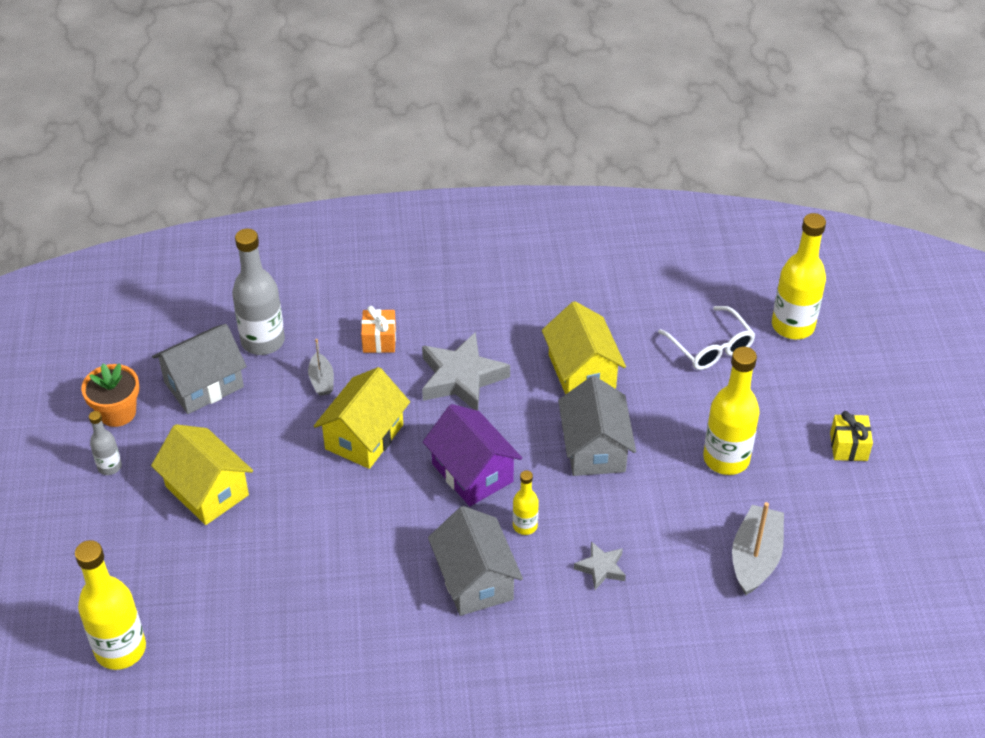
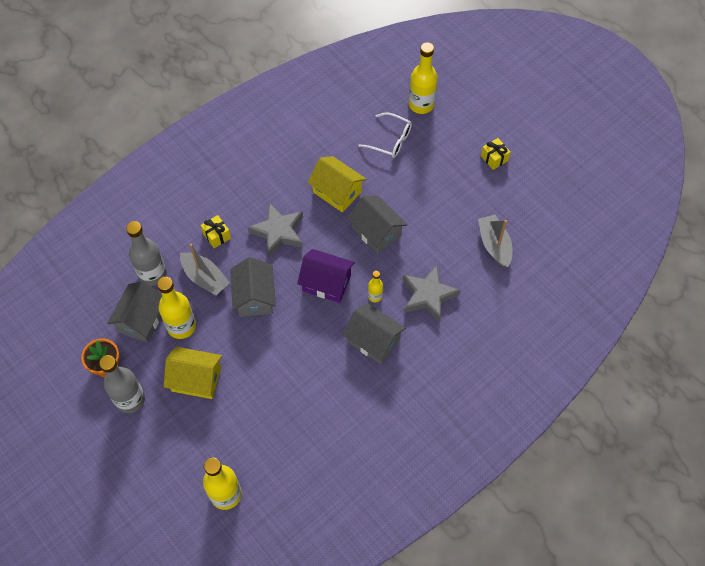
camera: 35 degrees left, 15 degrees up
grey bottle [89,411,122,475] -> grey bottle [99,355,145,413], size x1.94
grey boat [308,339,334,396] -> grey boat [180,243,230,295], size x1.77
yellow house [314,367,410,469] -> grey house [230,257,276,317]
orange gift [361,306,396,353] -> yellow gift [201,215,231,248]
grey star [574,541,626,590] -> grey star [403,265,461,322], size x1.93
yellow bottle [703,347,760,475] -> yellow bottle moved to [157,277,196,339]

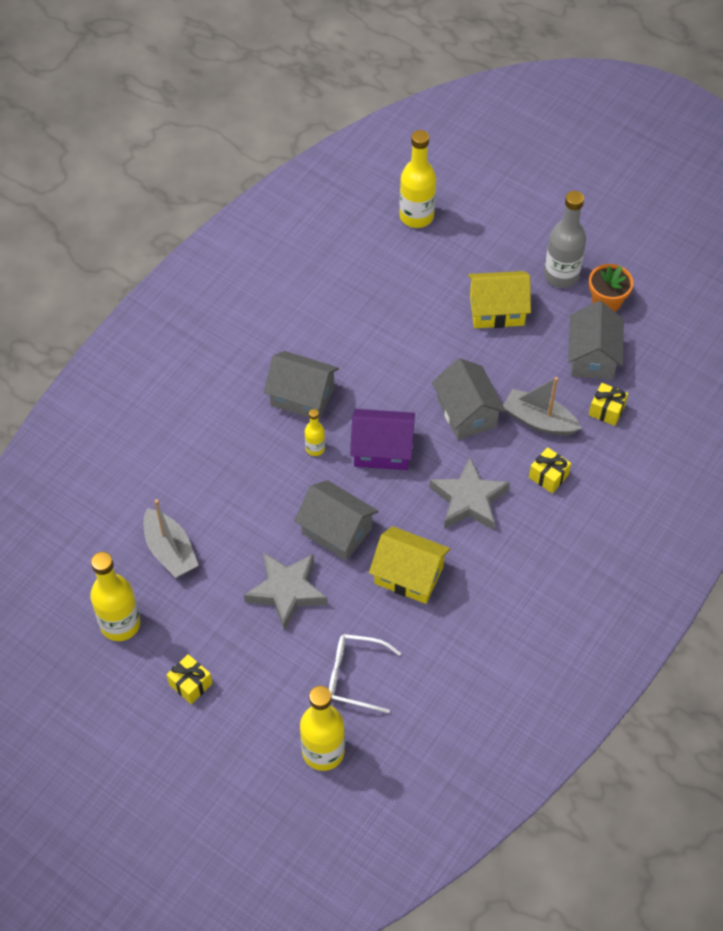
camera: 165 degrees right, 5 degrees down
grey bottle [126,221,167,286] -> yellow gift [589,383,628,426]
yellow bottle [157,277,196,339] -> yellow bottle moved to [90,552,140,641]
grey star [403,265,461,322] -> grey star moved to [244,553,328,631]

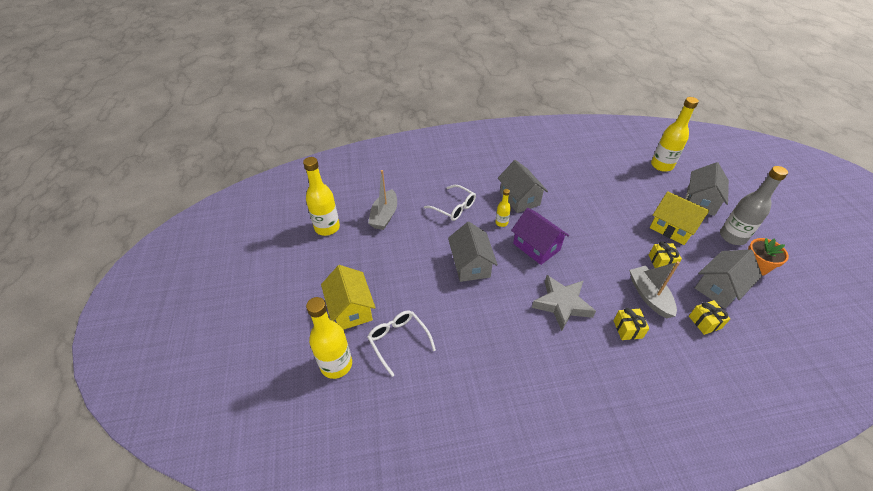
camera: 45 degrees right, 10 degrees down
yellow gift [167,654,213,704] -> yellow gift moved to [649,241,682,269]
grey star [244,553,328,631] -> none
yellow house [369,526,450,604] -> yellow house moved to [321,265,376,330]
grey house [432,358,506,440] -> grey house moved to [685,162,729,216]
none -> white glasses [424,185,476,221]

